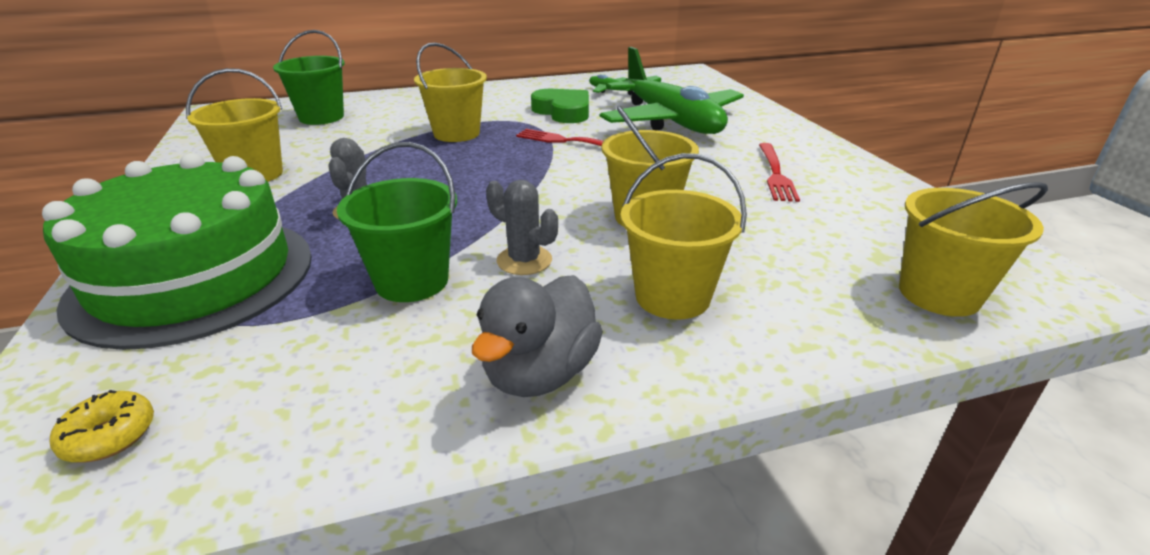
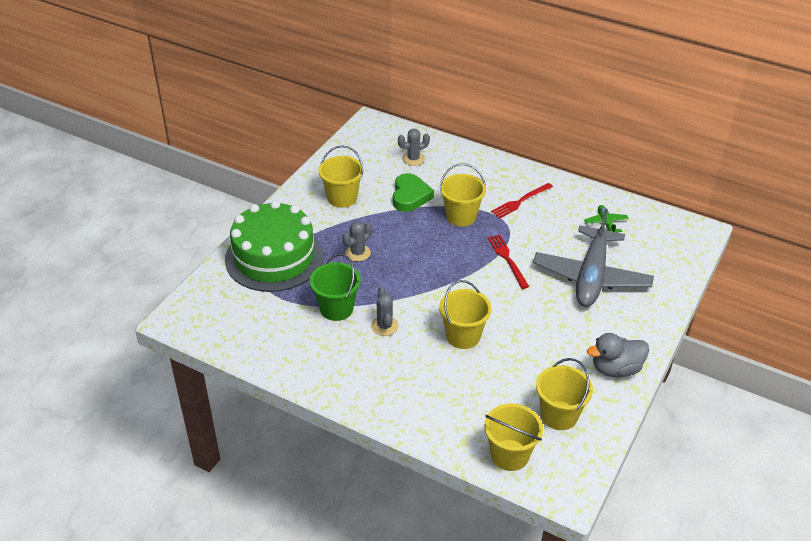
camera: 45 degrees right, 10 degrees up
yellow donut [50,390,154,463] -> none
green bucket [273,30,345,125] -> grey cactus [398,129,430,166]
grey duck [472,275,603,397] -> grey duck moved to [587,333,649,377]
green heart [531,89,589,123] -> green heart moved to [393,173,434,212]
green plane [600,47,744,134] -> grey plane [533,209,654,307]
yellow bucket [620,153,747,320] -> yellow bucket moved to [536,358,593,430]
red fork [759,143,800,202] -> red fork moved to [491,183,553,219]

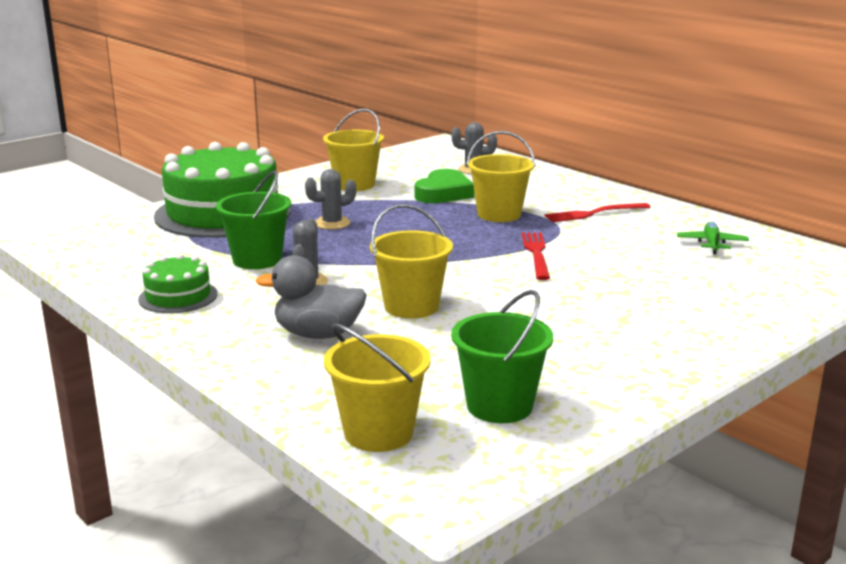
camera: 20 degrees right, 20 degrees down
grey plane [533,209,654,307] -> none
yellow bucket [536,358,593,430] -> green bucket [451,290,553,423]
grey duck [587,333,649,377] -> grey duck moved to [256,255,367,339]
none -> green cake [138,254,218,313]

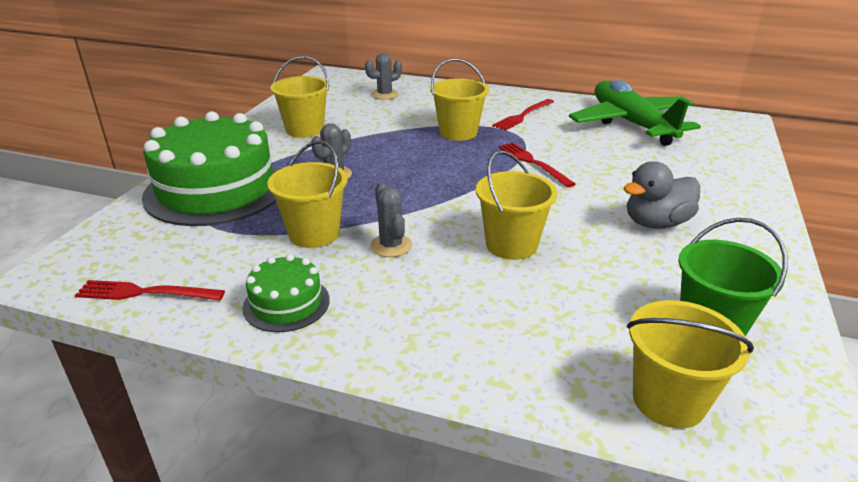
camera: 30 degrees left, 10 degrees up
green bucket [216,171,291,269] -> yellow bucket [267,140,348,248]
grey duck [256,255,367,339] -> grey duck moved to [623,161,700,229]
green heart [415,169,474,203] -> none
green plane [677,222,749,254] -> green plane [569,80,701,146], size x2.50
none -> red fork [75,280,225,301]

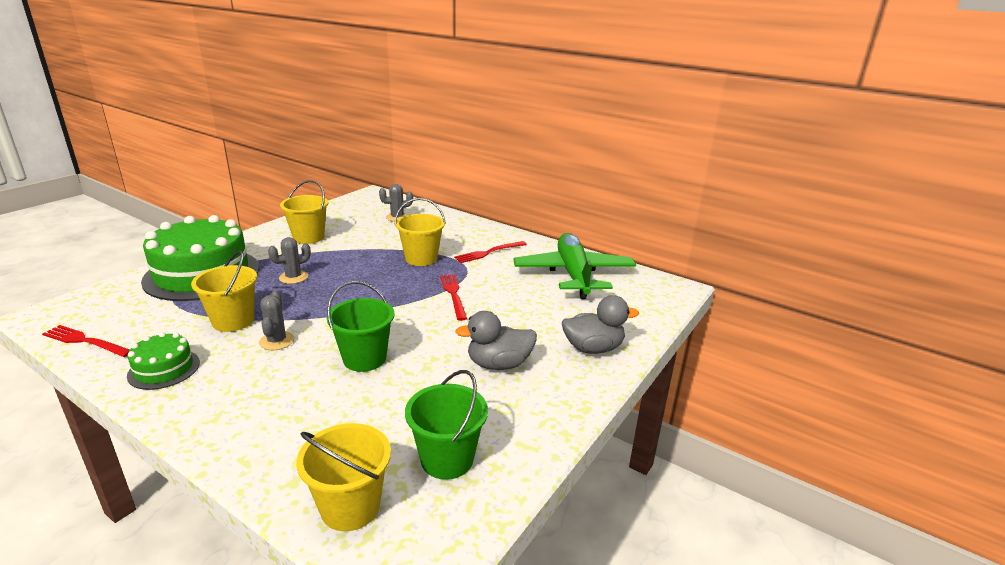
camera: 15 degrees right, 5 degrees down
yellow bucket [476,151,557,260] -> green bucket [327,281,394,372]
none -> grey duck [562,295,639,354]

